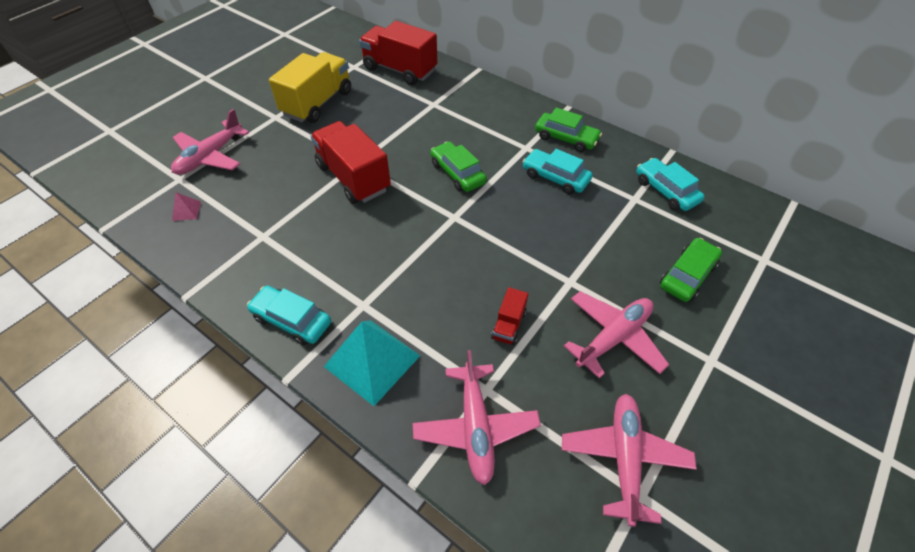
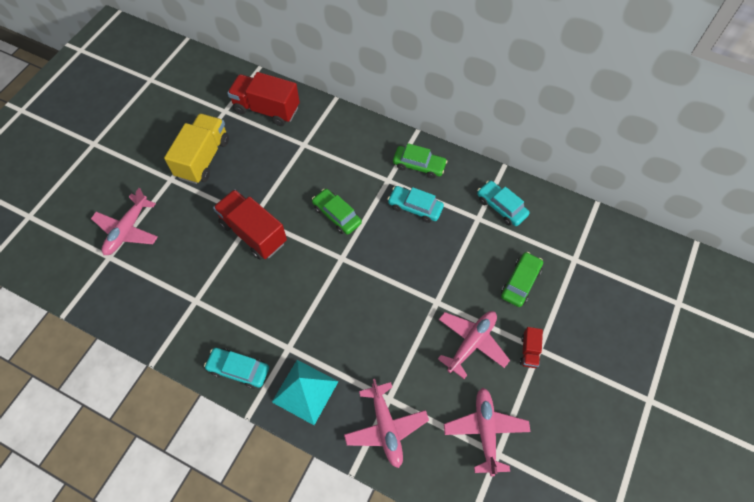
camera: 10 degrees left, 10 degrees up
pink pyramid [172,192,201,221] -> none
red truck [491,287,528,345] -> red truck moved to [520,327,543,368]

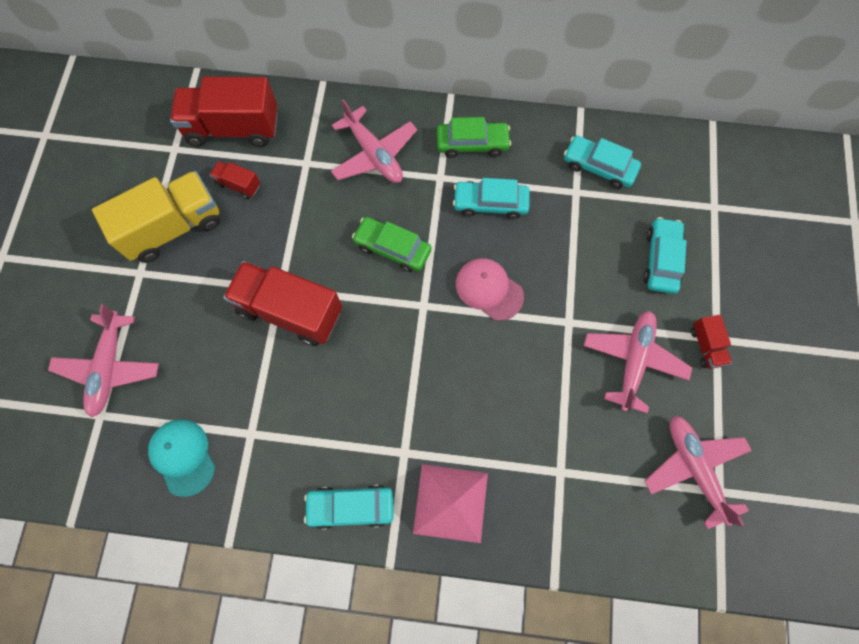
camera: 20 degrees left, 10 degrees up
yellow truck [164,114,229,184] -> yellow truck turned 60 degrees clockwise [92,171,220,263]
turquoise pyramid [272,360,339,425] -> pink pyramid [413,464,488,543]
pink plane [344,379,429,468] -> pink plane moved to [331,99,417,183]
green car [501,252,543,307] -> turquoise car [643,217,686,294]
none -> turquoise cap [148,420,215,497]
none -> red truck [210,161,260,199]
none -> pink cap [456,258,524,321]

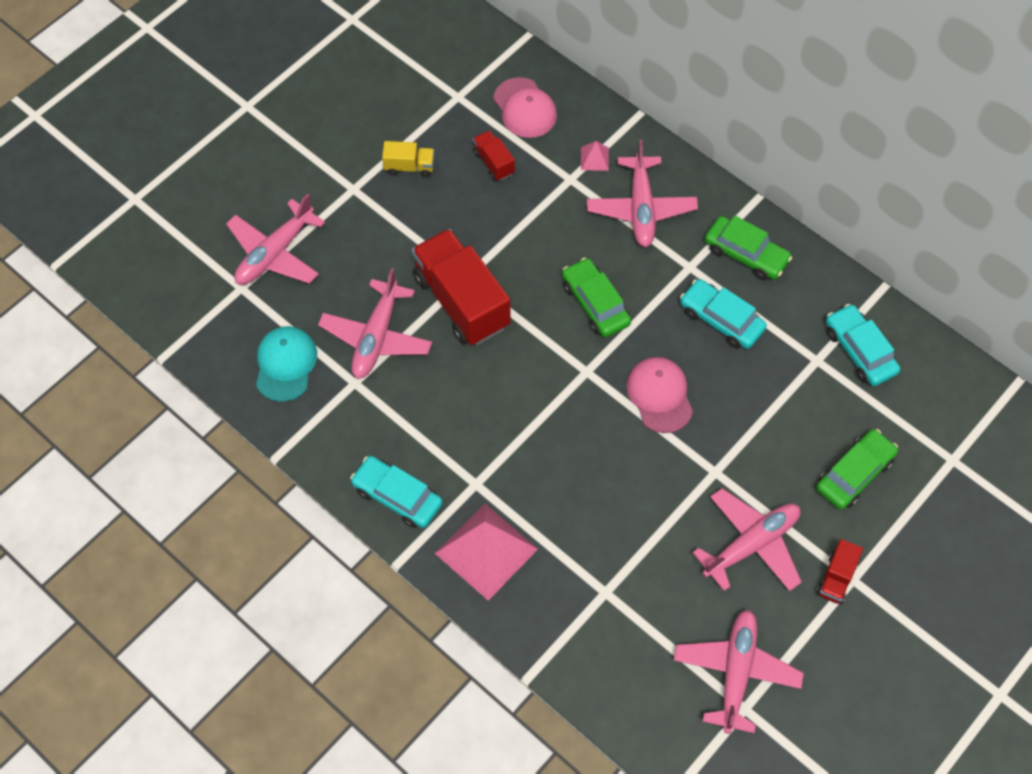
camera: 35 degrees right, 10 degrees down
yellow truck [92,171,220,263] -> yellow truck [382,141,434,177], size x0.46
red truck [170,77,277,147] -> pink cap [493,77,557,138]
turquoise car [643,217,686,294] -> green car [816,429,898,510]
none -> pink plane [318,268,432,379]
none -> pink pyramid [581,141,609,171]

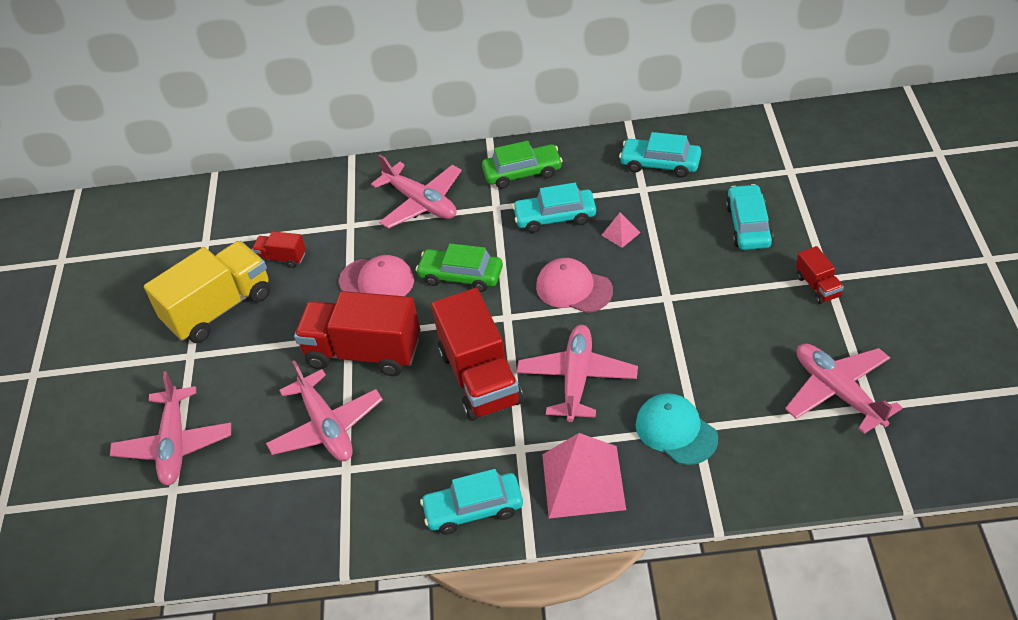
camera: 40 degrees left, 15 degrees down
turquoise cap [256,326,317,402] -> turquoise cap moved to [636,393,718,465]
yellow truck [382,141,434,177] -> yellow truck [144,241,270,343], size x2.16
pink cap [493,77,557,138] -> pink cap moved to [339,255,414,296]
pink pyramid [581,141,609,171] -> pink pyramid moved to [602,212,641,248]
pink plane [692,488,802,591] -> pink plane moved to [516,325,638,422]
green car [816,429,898,510] -> turquoise car [726,184,773,250]
none -> red truck [431,288,523,421]

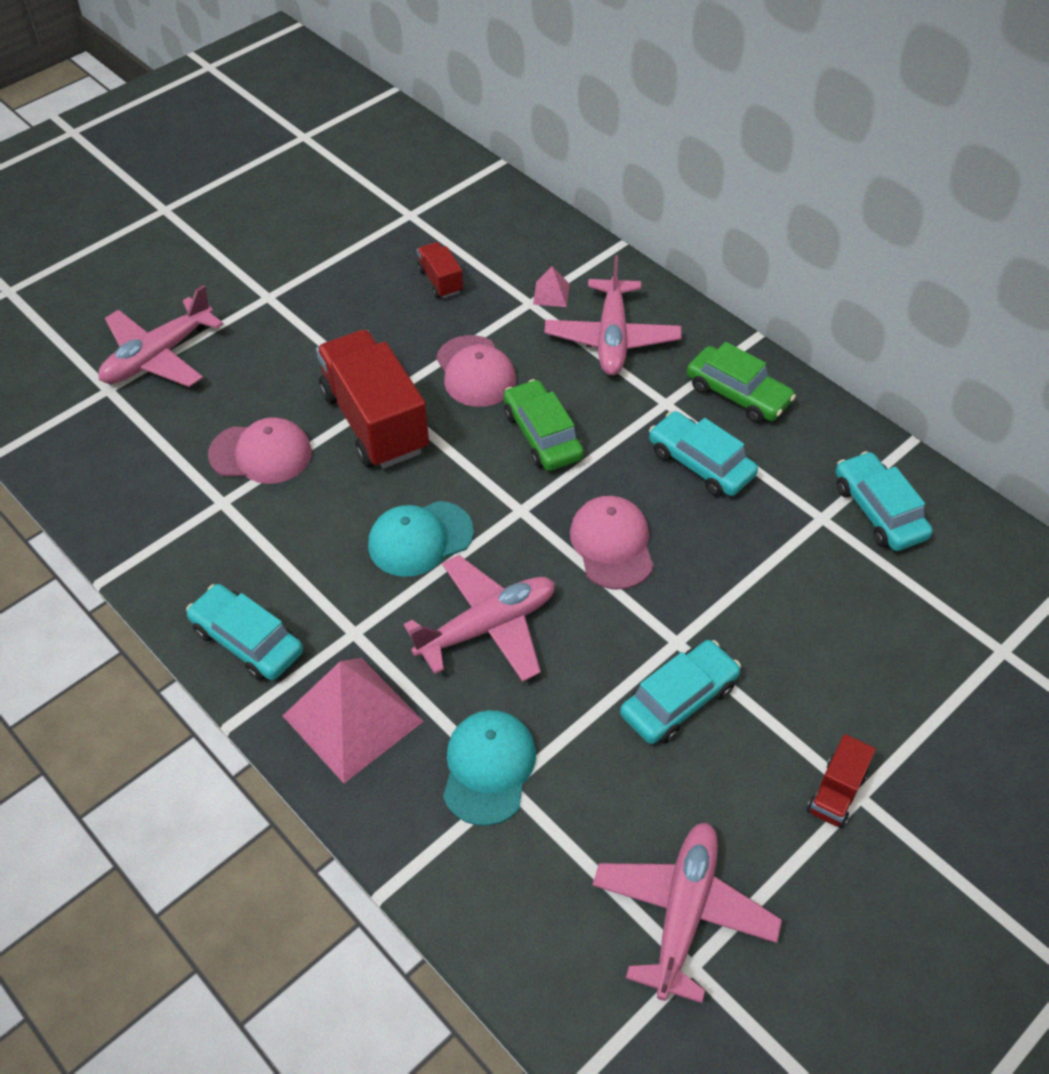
camera: 45 degrees right, 5 degrees up
yellow truck [144,241,270,343] -> none
pink plane [266,360,383,461] -> pink cap [208,417,312,484]
red truck [431,288,523,421] -> turquoise cap [368,501,474,577]
pink pyramid [602,212,641,248] -> pink pyramid moved to [533,266,570,307]
turquoise car [726,184,773,250] -> turquoise car moved to [620,640,741,744]

